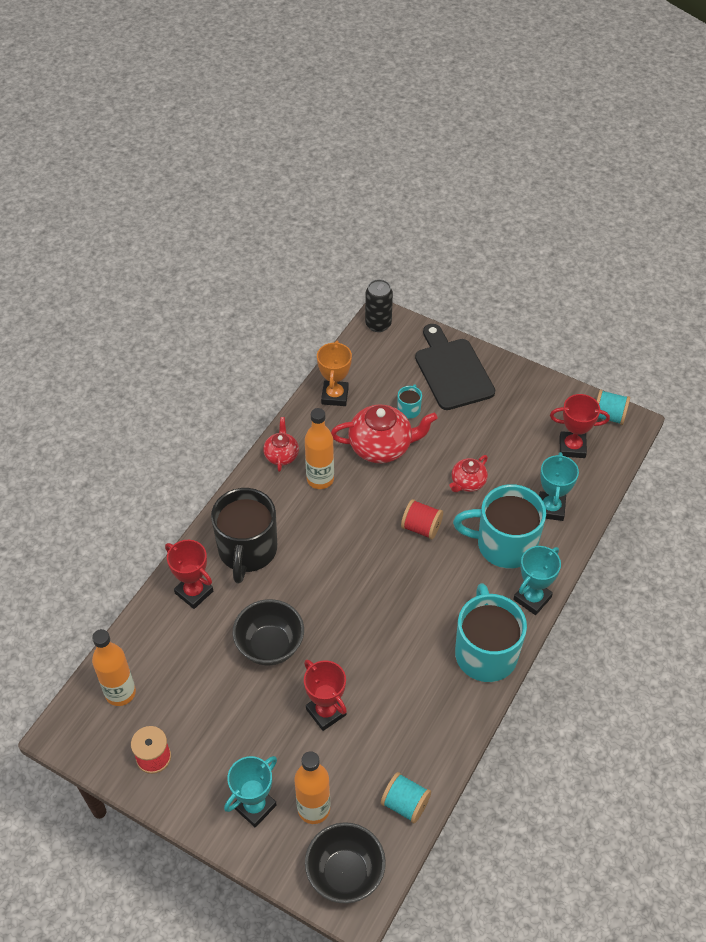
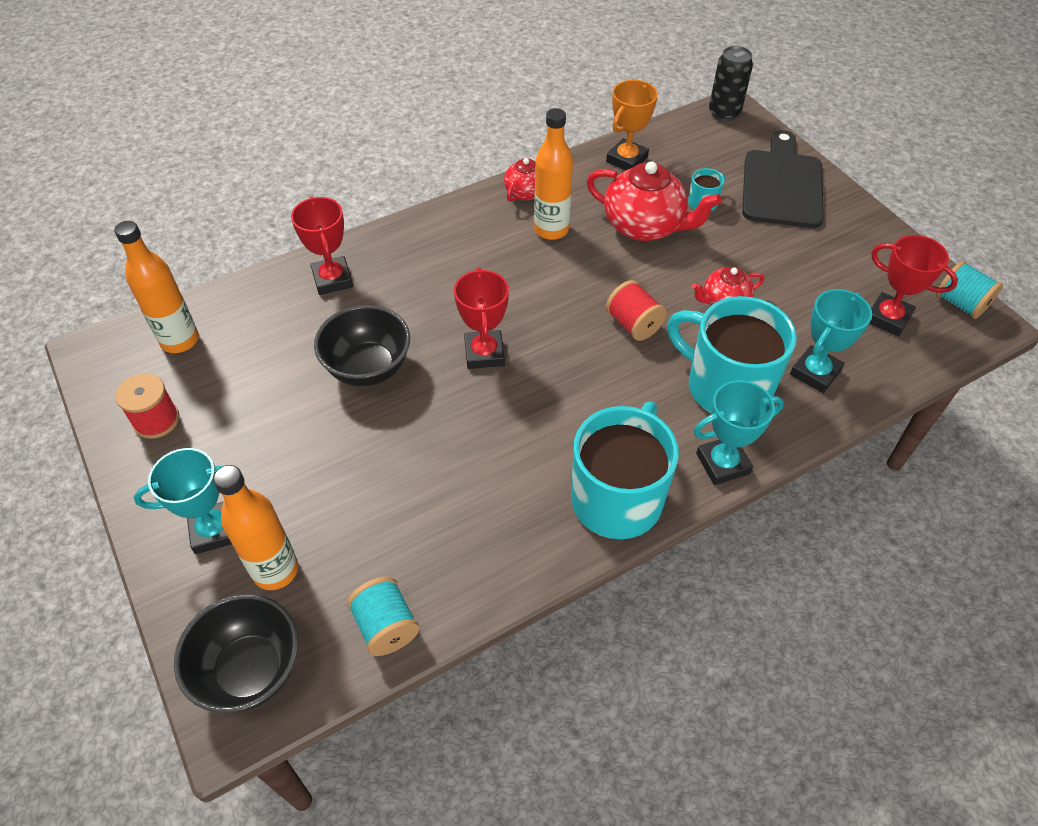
camera: 30 degrees right, 0 degrees up
black mug [211,488,277,583] -> none
red trophy [304,659,347,731] -> red trophy moved to [454,268,509,369]

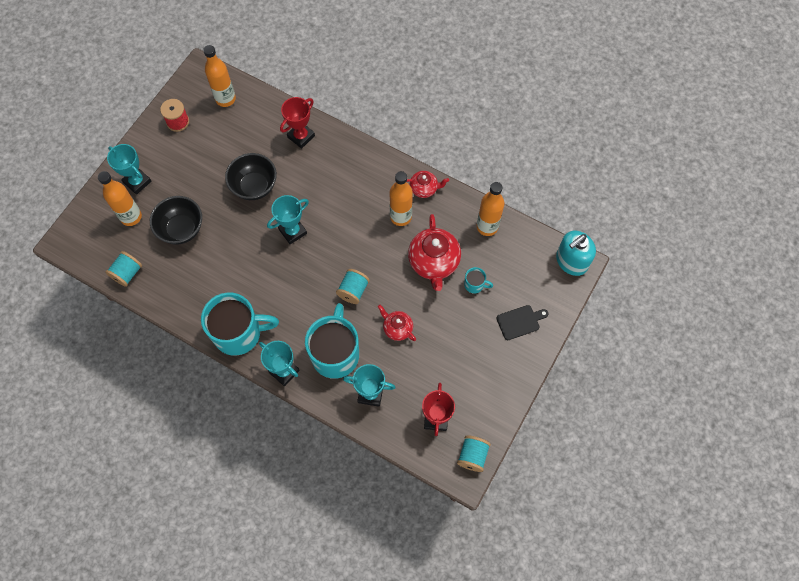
camera: 60 degrees right, 15 degrees up
black bowl [174,594,298,713] -> black bowl moved to [150,196,202,245]
red trophy [454,268,509,369] -> turquoise trophy [267,195,309,245]
orange trophy [606,80,658,170] -> orange bottle [477,182,504,236]
red spool [606,280,667,341] -> turquoise spool [336,269,370,304]
black can [709,46,753,121] -> turquoise soap dispenser [556,231,596,276]
black cutting board [742,130,824,228] -> black cutting board [496,305,549,340], size x0.53

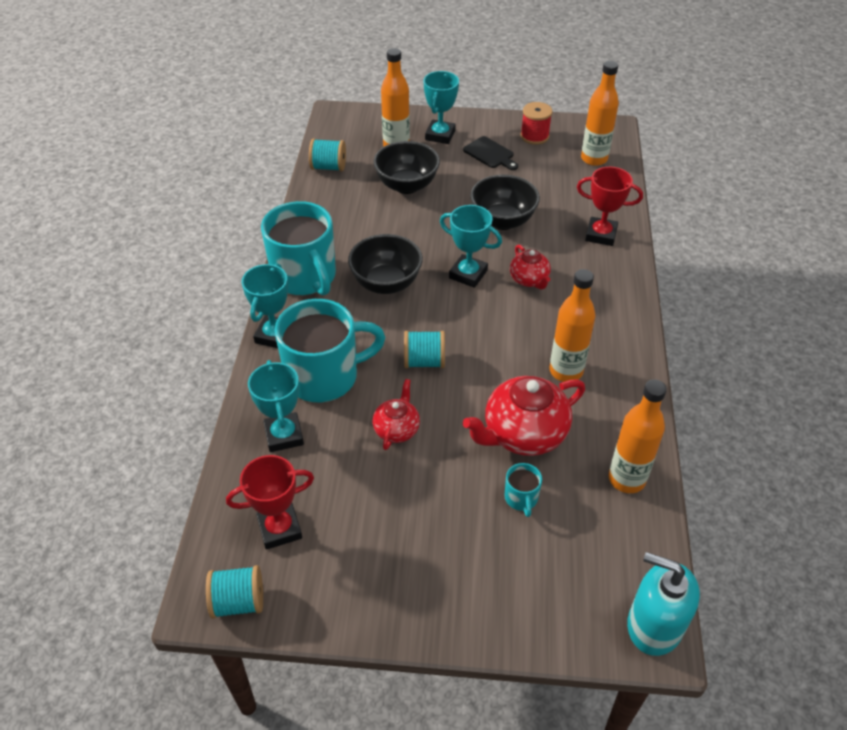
camera: 65 degrees right, 20 degrees down
red teapot [406,171,449,198] -> red teapot moved to [510,245,551,289]
black cutting board [496,305,549,340] -> black cutting board moved to [463,136,518,170]
none -> black bowl [348,234,423,294]

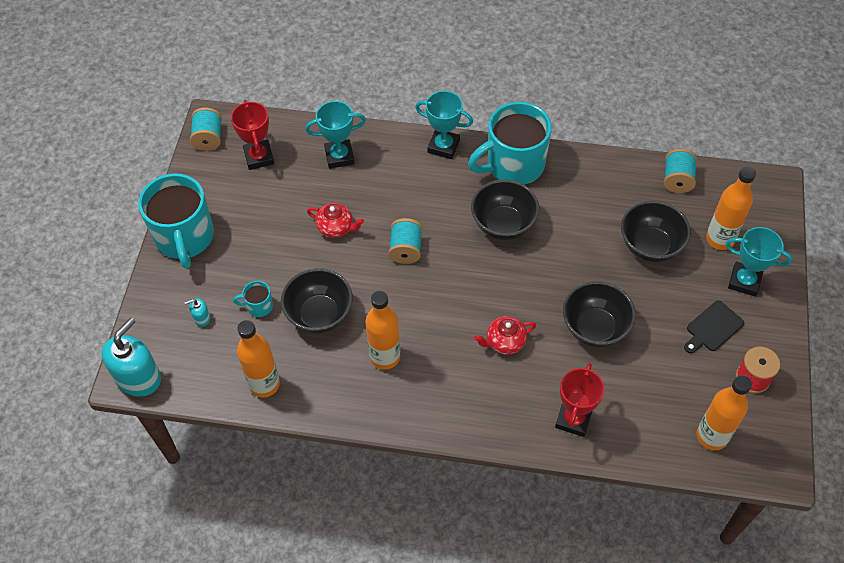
camera: 95 degrees right, 10 degrees up
turquoise mug [275,299,386,402] -> turquoise mug moved to [139,173,214,269]
turquoise trophy [440,205,502,288] -> none
red teapot [463,376,585,456] -> black bowl [281,268,353,333]
none -> turquoise soap dispenser [184,298,210,327]

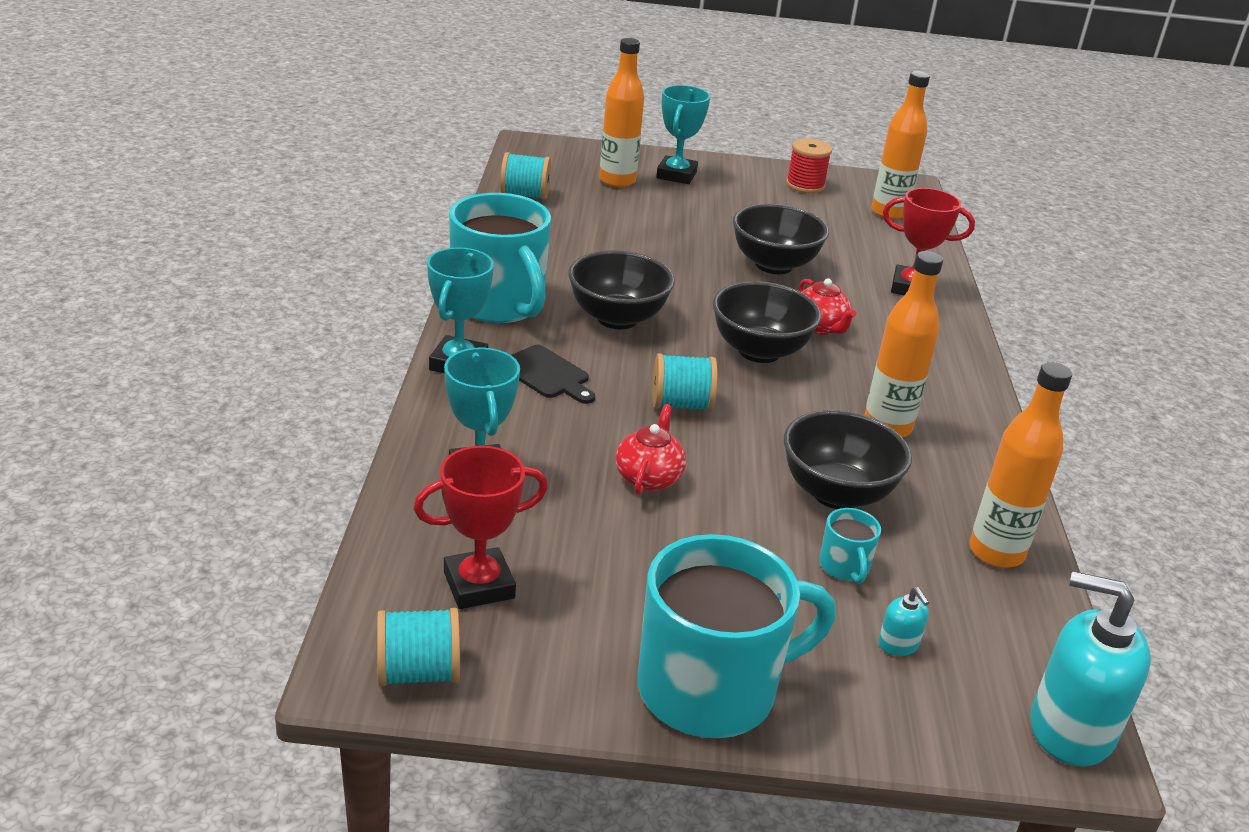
camera: 100 degrees left, 25 degrees down
black bowl [621,200,691,262] -> black bowl moved to [713,281,821,363]
black cutting board [684,301,744,354] -> black cutting board moved to [511,345,595,404]

